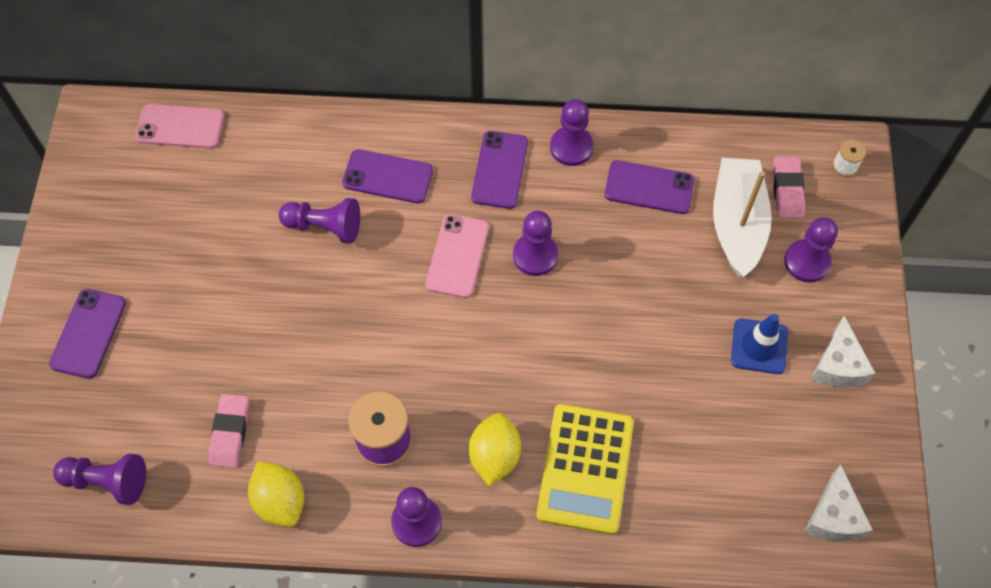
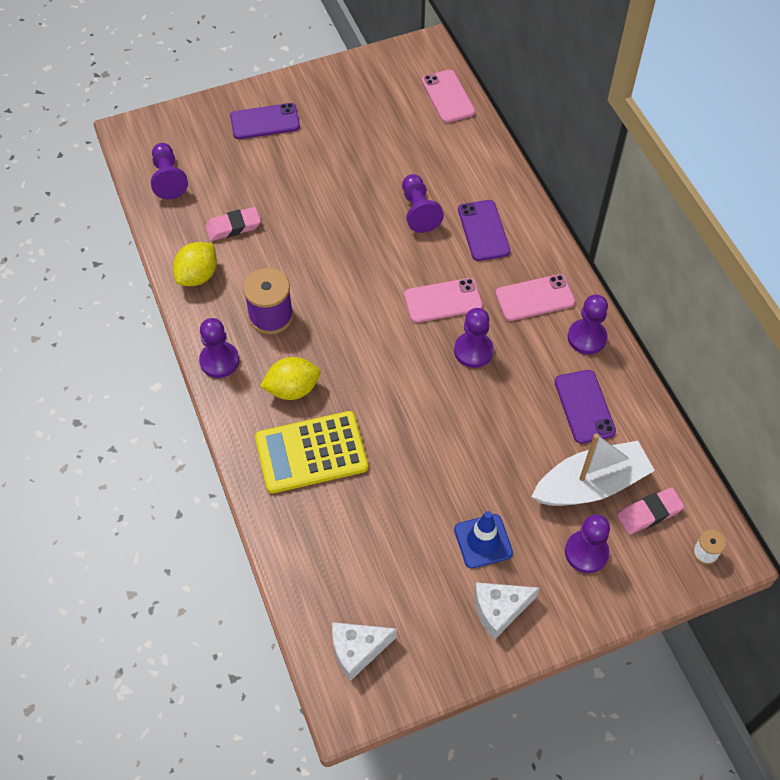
camera: 65 degrees right, 5 degrees down
purple phone [471,131,528,209] -> pink phone [495,274,575,321]

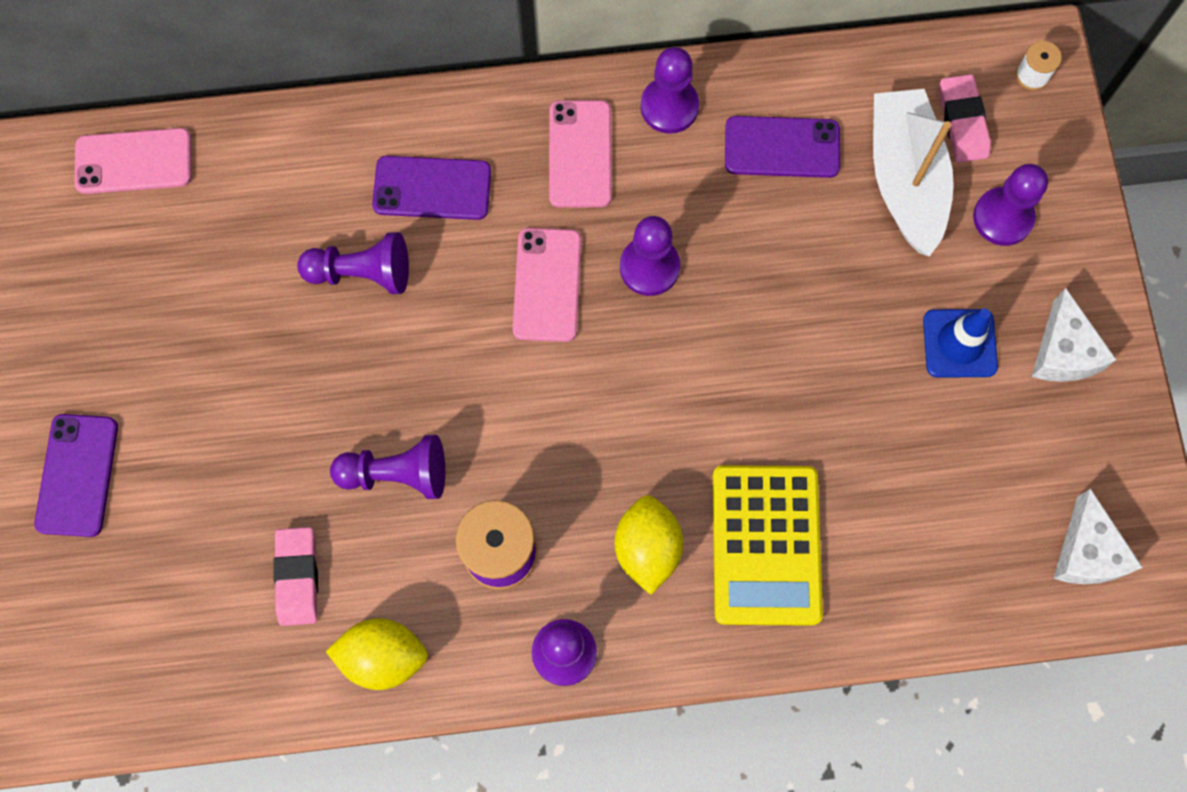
camera: 75 degrees left, 15 degrees up
purple pawn [151,143,188,199] -> purple pawn moved to [330,435,445,499]
yellow lemon [173,242,217,286] -> yellow lemon turned 45 degrees counterclockwise [326,618,428,690]

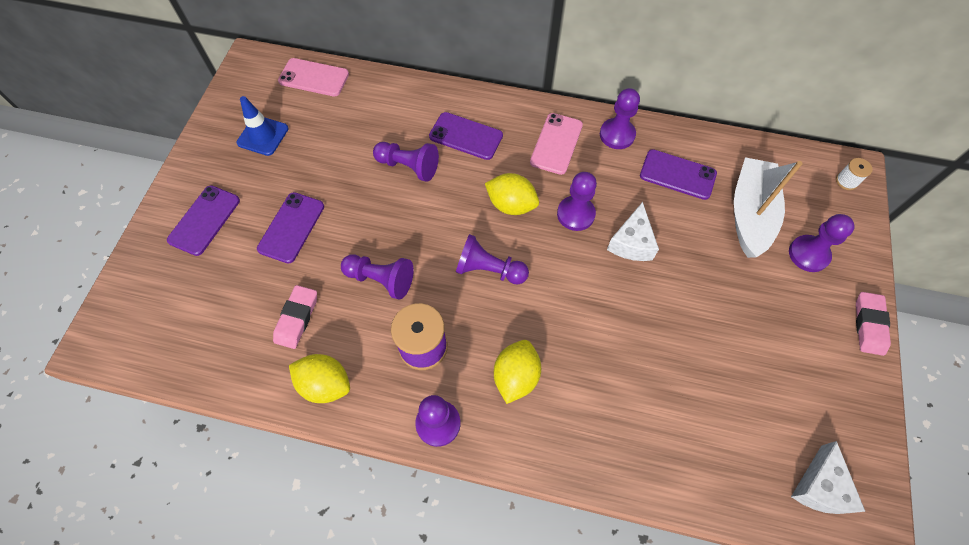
camera: 20 degrees right, 10 degrees down
pink phone [513,228,581,342] -> yellow lemon [485,173,539,215]
yellow calculator [713,465,823,626] -> none
blue traffic cone [923,309,998,377] -> blue traffic cone moved to [236,96,288,156]
pink eraser [939,74,991,163] -> pink eraser moved to [856,292,891,356]
white cheese [1032,288,1117,382] -> white cheese moved to [607,202,659,261]
none -> purple phone [257,192,324,263]
none -> purple pawn [456,234,529,284]

